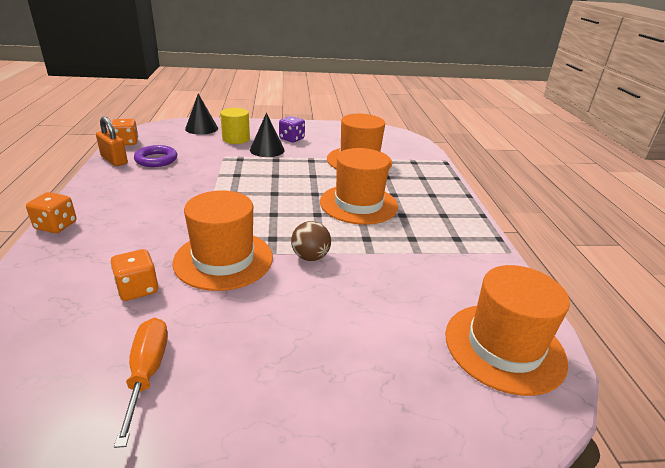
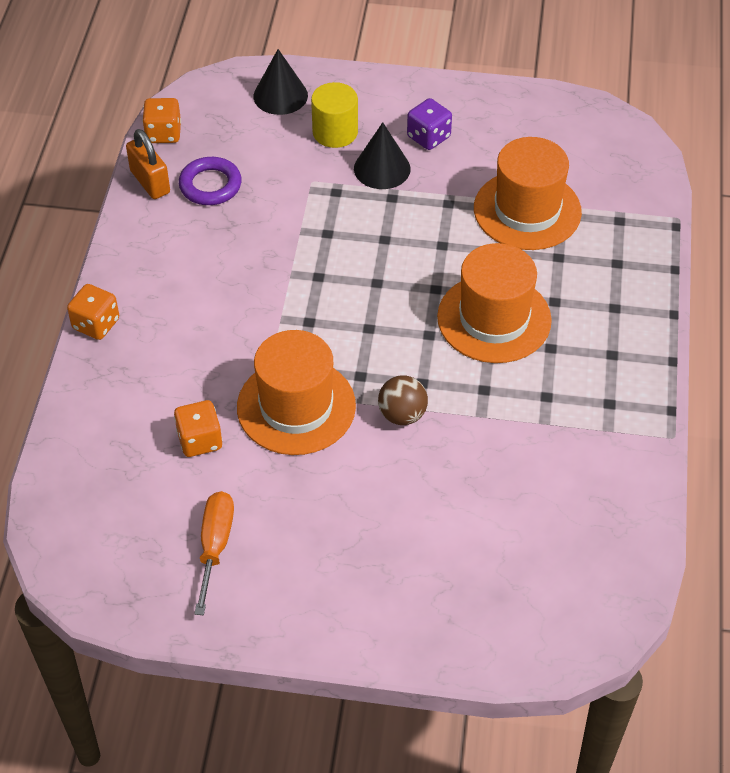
camera: 15 degrees right, 20 degrees up
orange hat [445,265,570,396] -> none

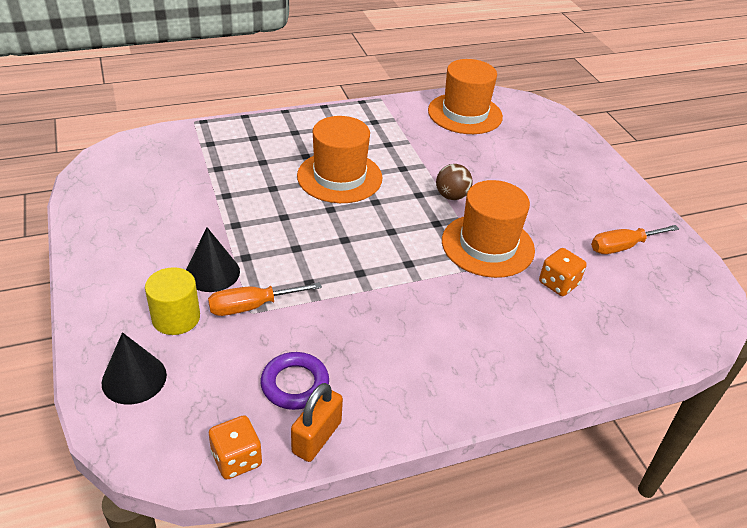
camera: 120 degrees left, 10 degrees down
orange dice [67,284,119,340] -> none
purple dice [407,98,452,150] -> none
orange hat [474,137,582,250] -> orange hat moved to [428,59,503,134]
none -> orange screwdriver [208,282,322,316]

